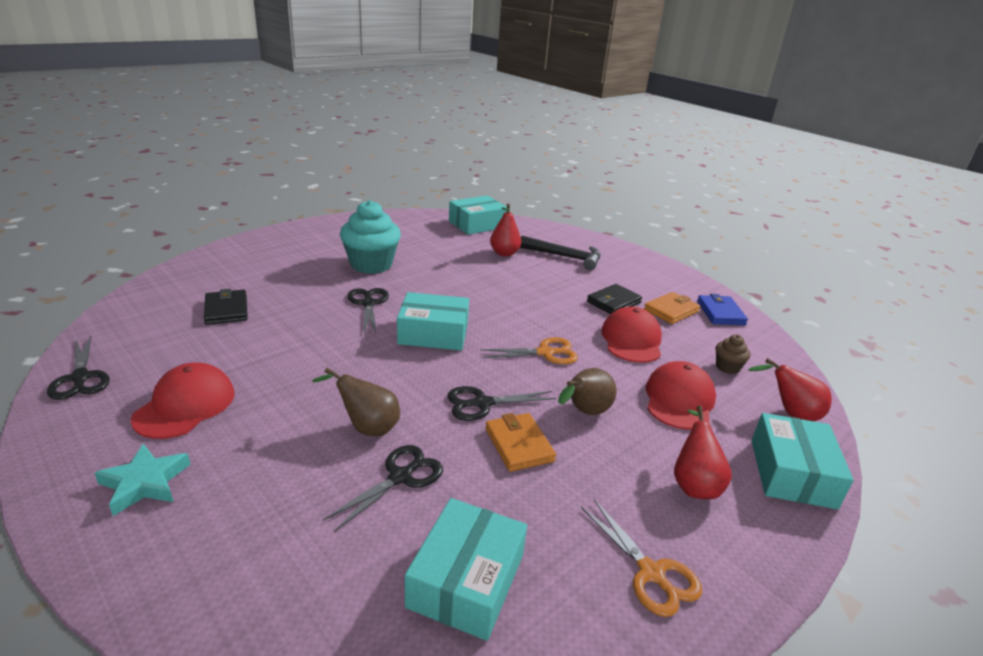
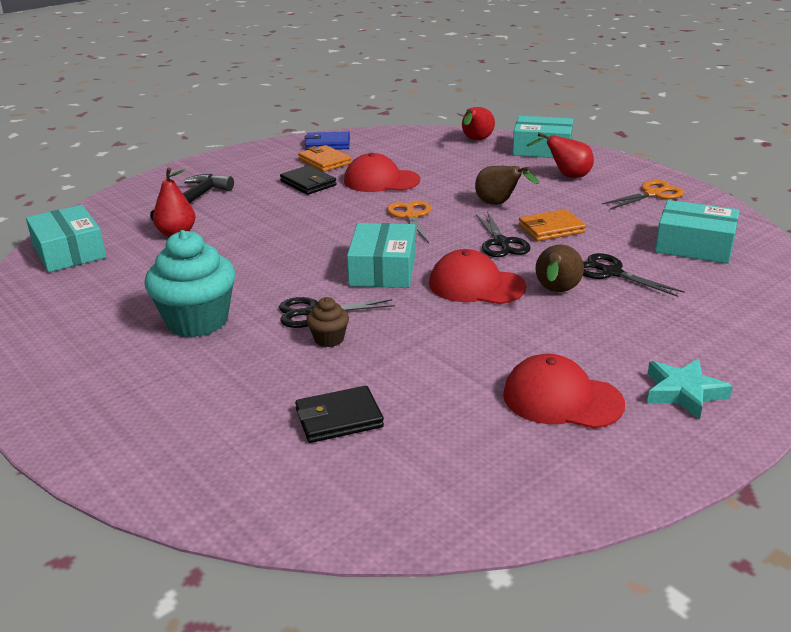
camera: 85 degrees left, 0 degrees up
black scissors [47,336,110,400] -> none
red cap [646,361,716,430] -> red cap moved to [429,249,526,304]
brown cupcake [715,335,751,374] -> brown cupcake moved to [306,297,349,347]

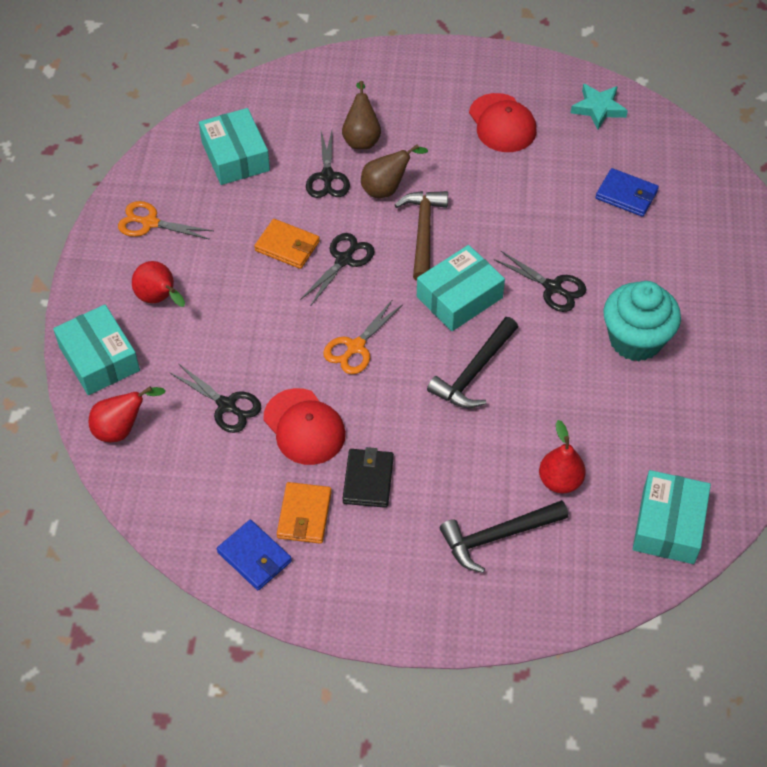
camera: 135 degrees left, 25 degrees up
black wallet [295,386,384,443] -> blue wallet [595,168,659,217]
brown cupcake [306,297,349,347] -> none
red cap [429,249,526,304] -> brown hammer [395,191,448,281]
brown pear [475,166,539,205] -> brown pear moved to [342,81,381,149]
turquoise star [647,359,733,420] -> turquoise star moved to [571,84,628,129]
none -> black scissors [170,363,261,433]
none -> black hammer [427,317,518,408]

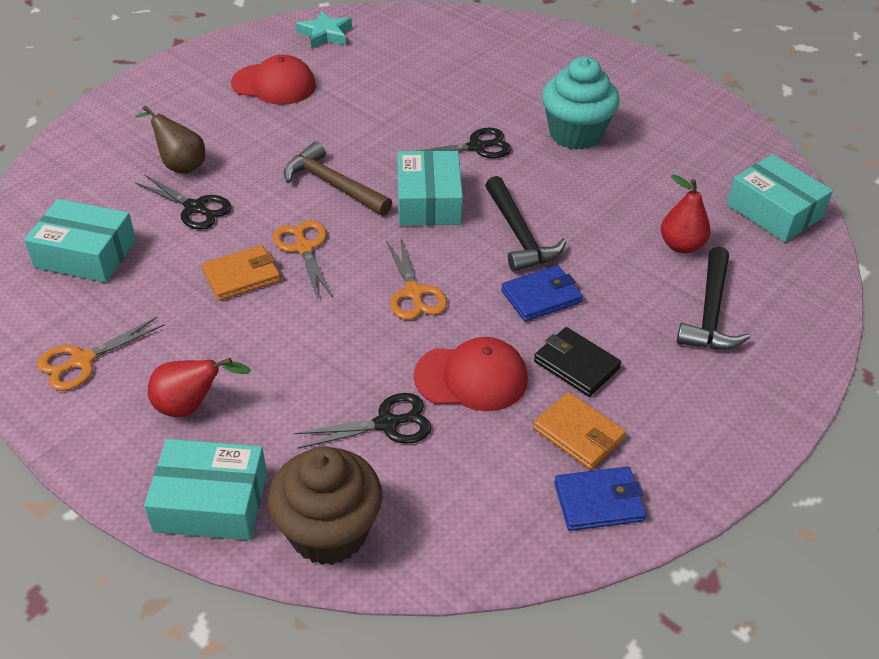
camera: 55 degrees left, 10 degrees down
red pear [89,386,166,442] -> brown cupcake [268,446,383,565]
black scissors [300,233,375,305] -> orange scissors [273,220,333,299]
brown pear [361,144,428,198] -> none
blue wallet [595,168,659,217] -> blue wallet moved to [501,265,583,322]

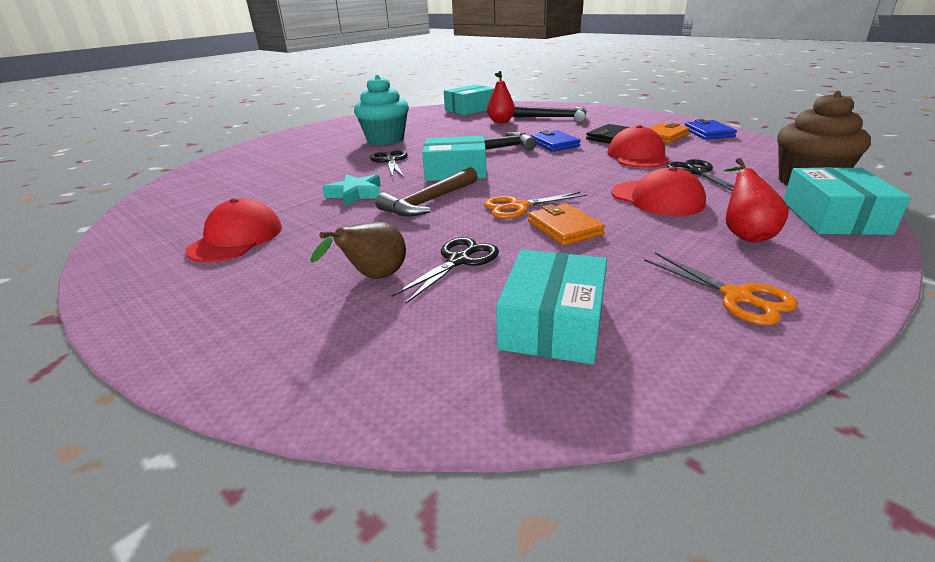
camera: 85 degrees left, 15 degrees down
turquoise star [296,10,352,49] -> turquoise star moved to [322,174,381,206]
orange scissors [386,237,447,320] -> none
none -> red cap [611,167,706,216]

